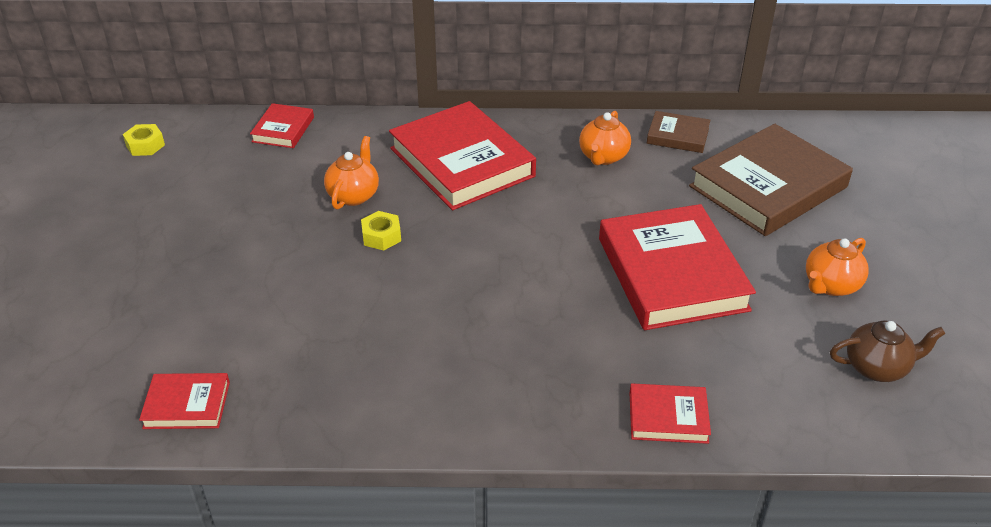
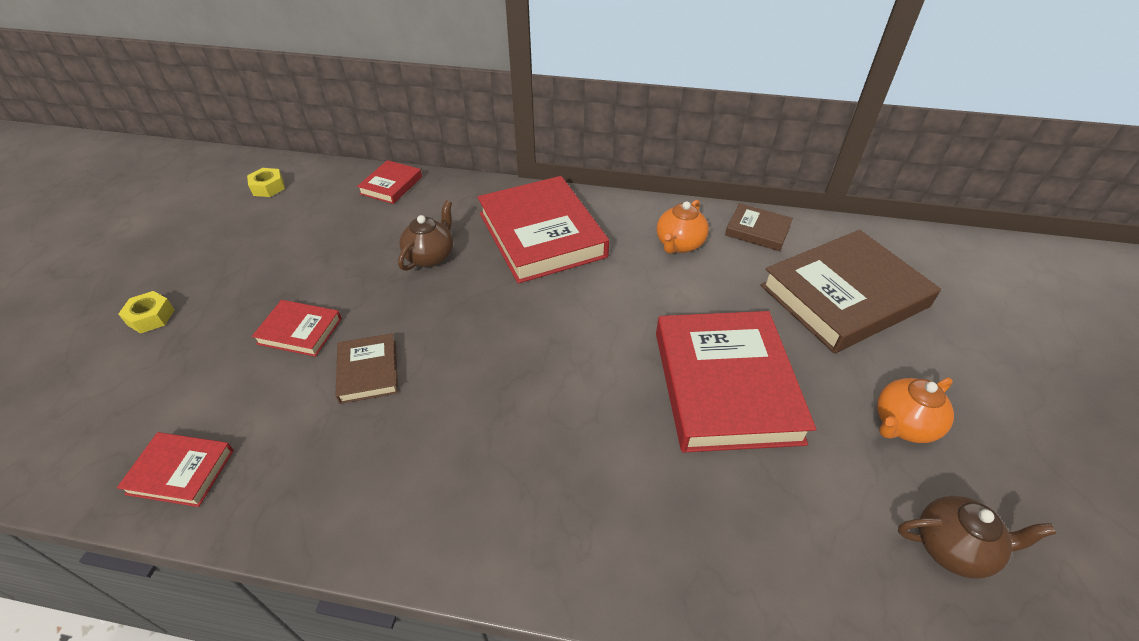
camera: 10 degrees right, 5 degrees up
orange teapot [324,136,379,210] -> brown teapot [398,200,453,271]
yellow nut [361,211,401,250] -> yellow nut moved to [118,291,175,334]
red book [630,383,711,444] -> red book moved to [252,300,342,357]
none -> brown book [335,333,398,404]

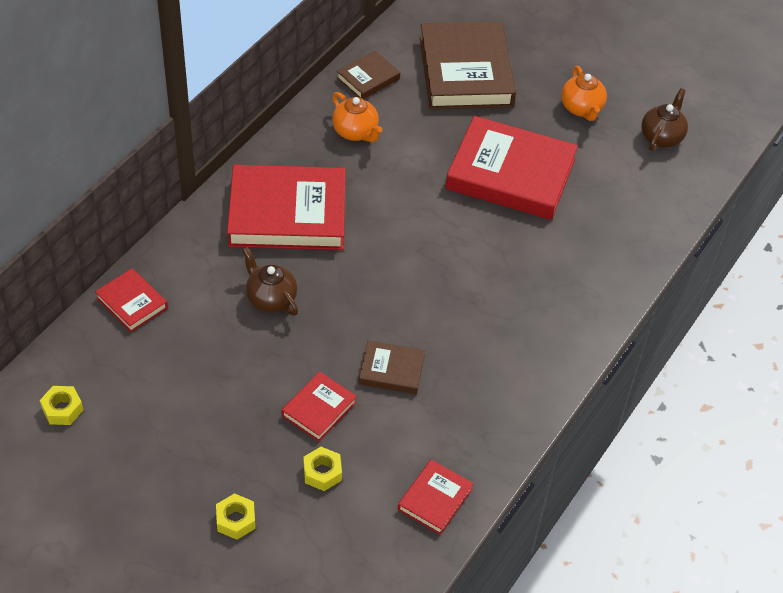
camera: 70 degrees left, 5 degrees up
none -> yellow nut [304,447,342,491]

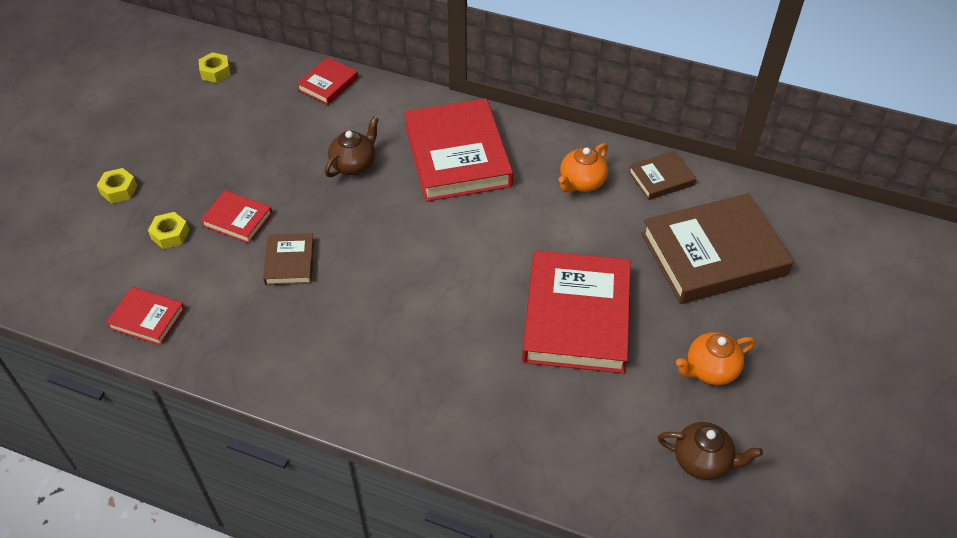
camera: 80 degrees right, 0 degrees up
brown book [337,51,400,99] -> brown book turned 60 degrees counterclockwise [628,151,696,200]

